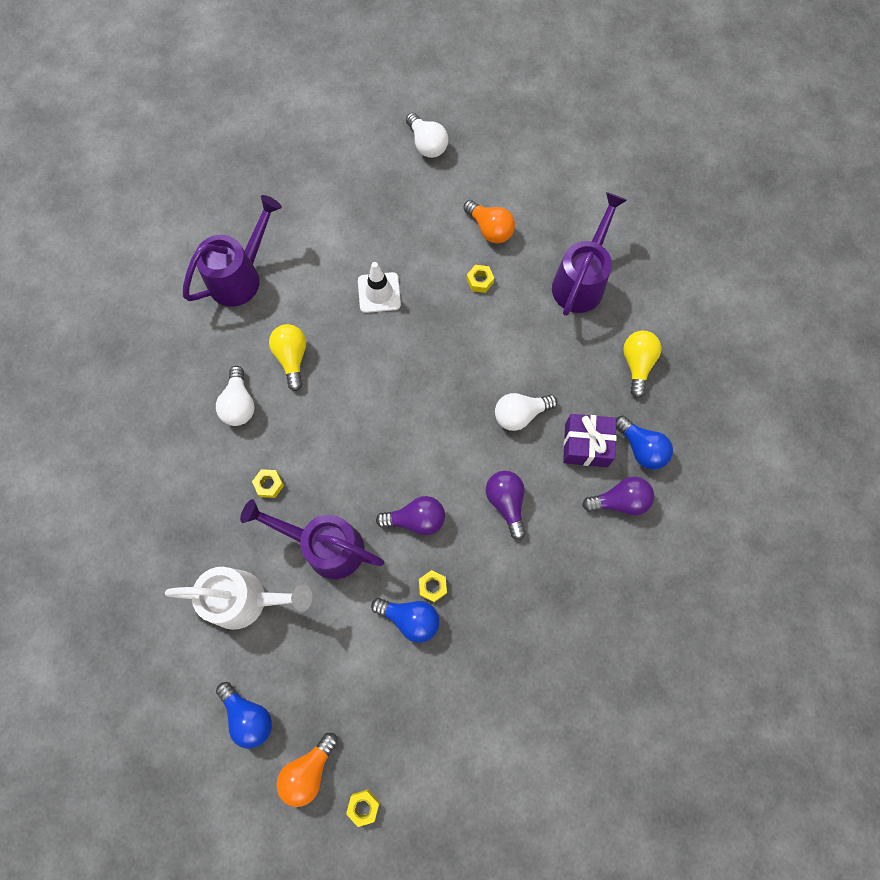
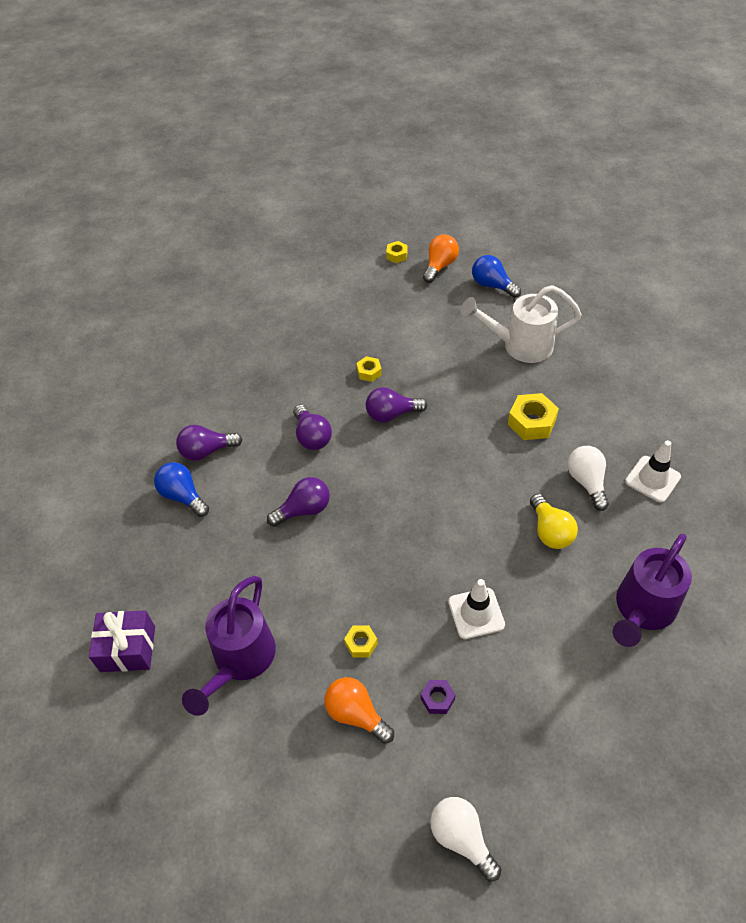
camera: 175 degrees right, 20 degrees down
purple watering can [240,499,384,579] -> none
yellow nut [252,469,284,498] -> yellow nut [508,393,559,440], size x1.77
blue light bulb [371,598,440,643] -> none
white light bulb [495,393,558,431] -> purple light bulb [267,477,330,527]
purple gift [563,414,617,467] -> purple gift moved to [89,610,155,672]
yellow light bulb [623,331,661,398] -> none
none -> purple nut [421,680,455,714]
none -> white traffic cone [625,440,681,503]

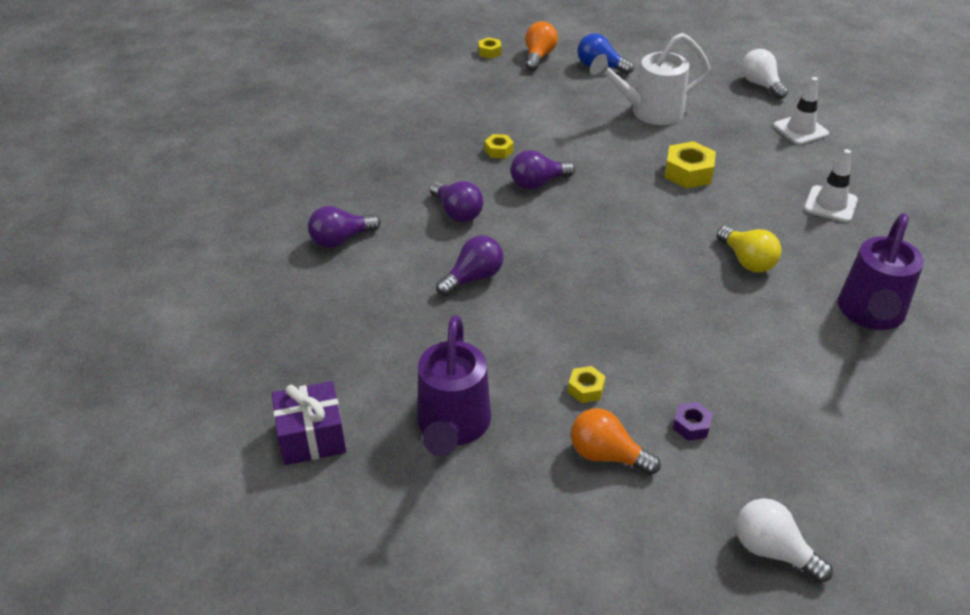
camera: 15 degrees left, 10 degrees down
blue light bulb [154,462,209,517] -> none
white traffic cone [448,579,505,639] -> white traffic cone moved to [773,77,829,145]
white light bulb [568,446,609,511] -> white light bulb moved to [742,49,788,99]

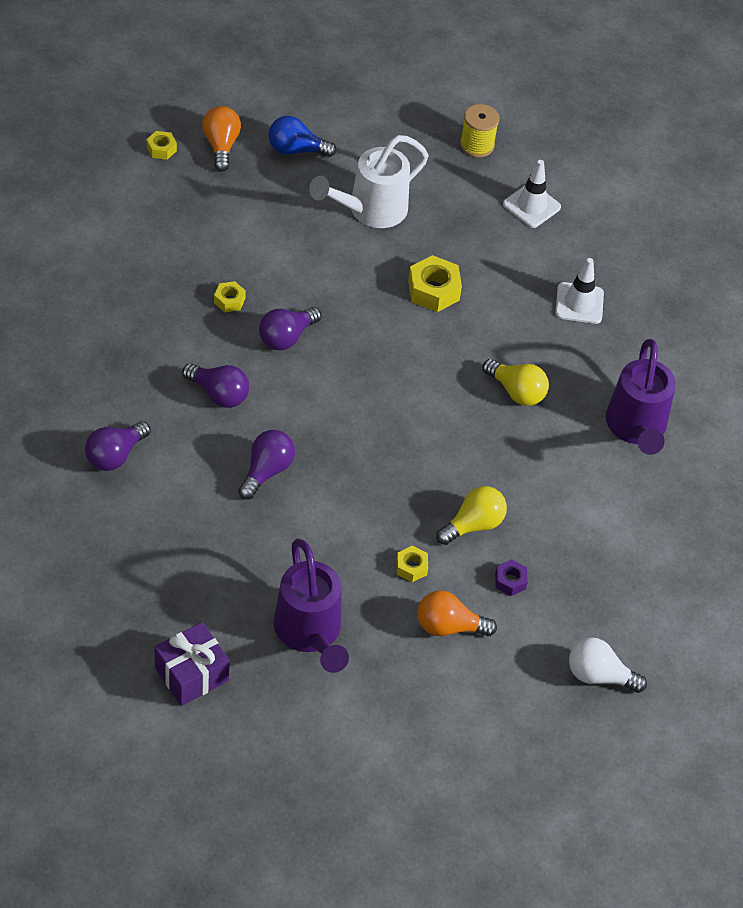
camera: 25 degrees left, 10 degrees up
white light bulb [742,49,788,99] -> yellow spool [460,104,499,157]
none -> yellow light bulb [436,486,507,545]

